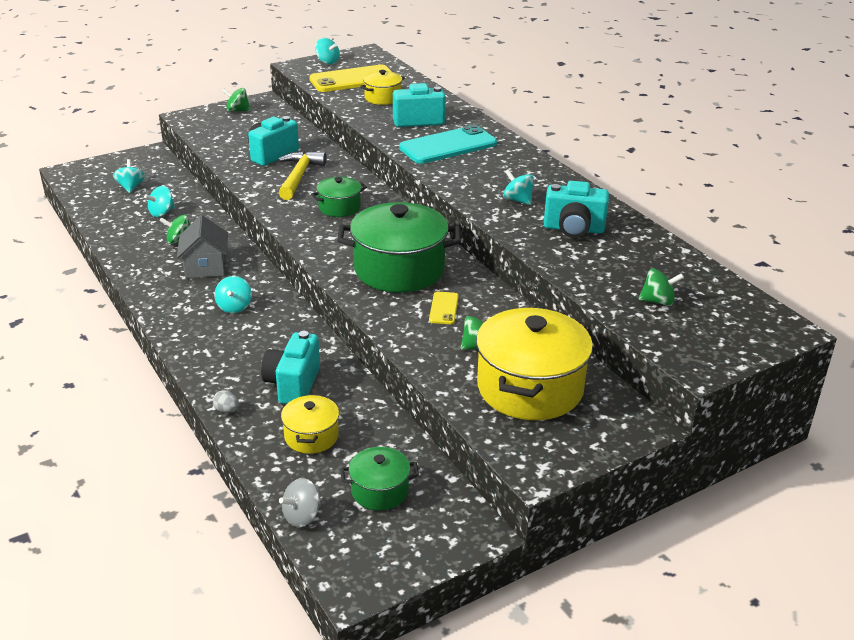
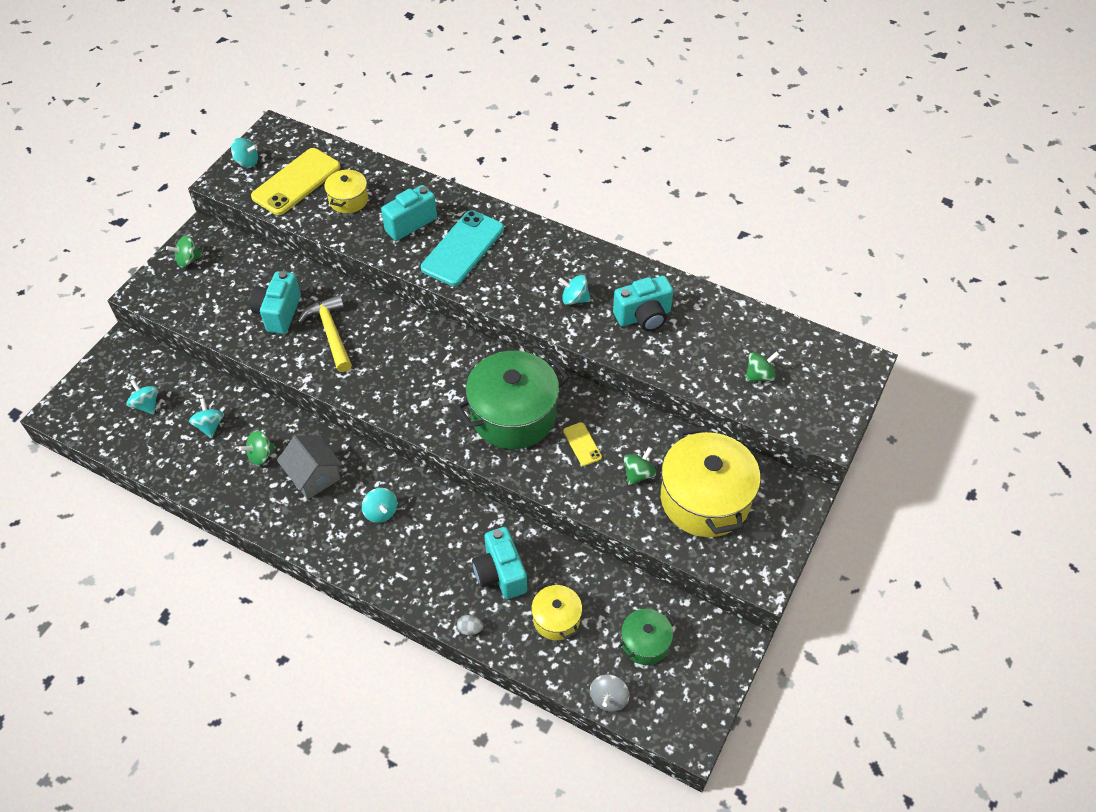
camera: 30 degrees left, 20 degrees up
turquoise spinning top [144,186,175,217] -> turquoise spinning top turned 150 degrees clockwise [189,398,224,438]
green pot [311,177,367,217] -> none

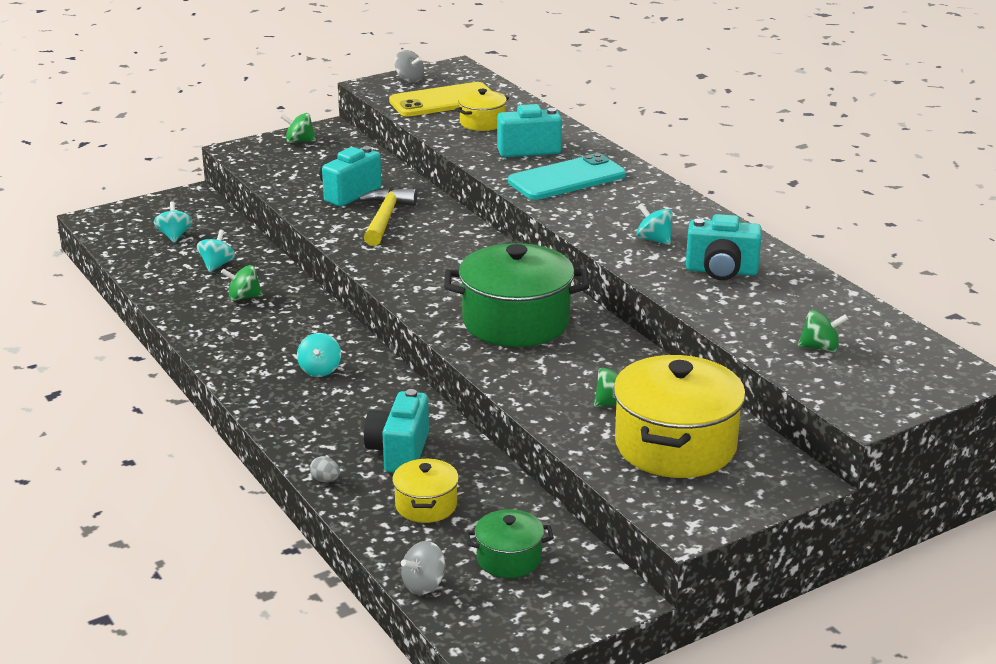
camera: 30 degrees right, 25 degrees down
turquoise spinning top [231,138,258,168] -> grey spinning top [394,50,424,83]
grey house [277,435,342,499] -> none
yellow phone [563,422,602,466] -> none

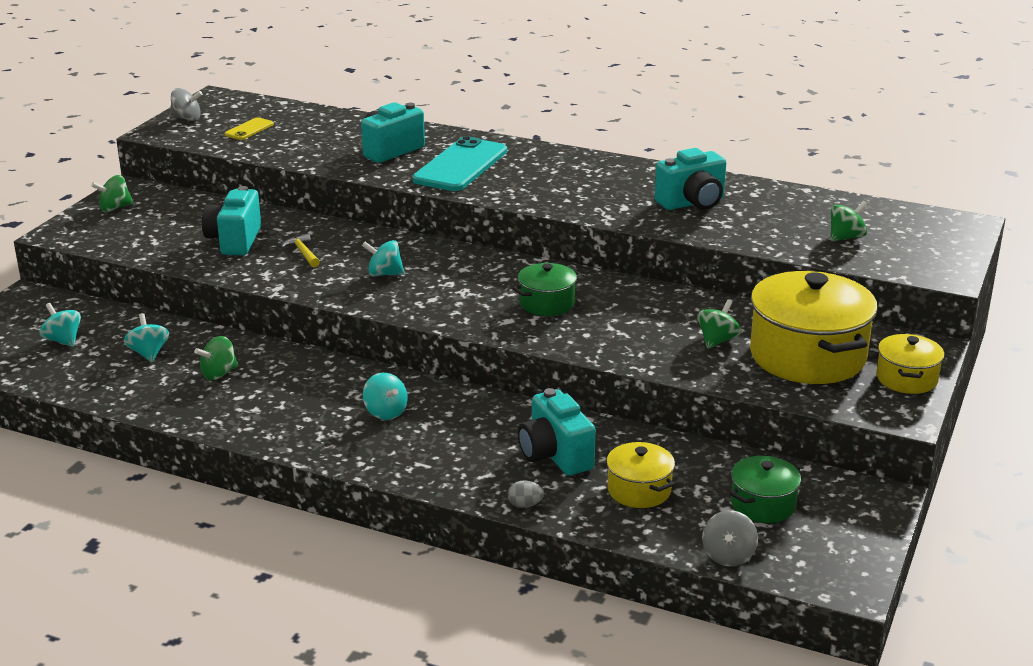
camera: 35 degrees left, 0 degrees up
yellow hammer [358,188,417,246] -> yellow hammer [281,234,320,267], size x0.53
yellow phone [389,82,491,116] -> yellow phone [225,117,274,140], size x0.47
green pot [444,243,589,347] -> green pot [512,263,582,316], size x0.51
yellow pot [455,89,509,131] -> yellow pot moved to [876,334,945,394]
turquoise spinning top [636,203,673,245] -> turquoise spinning top moved to [362,240,405,277]

